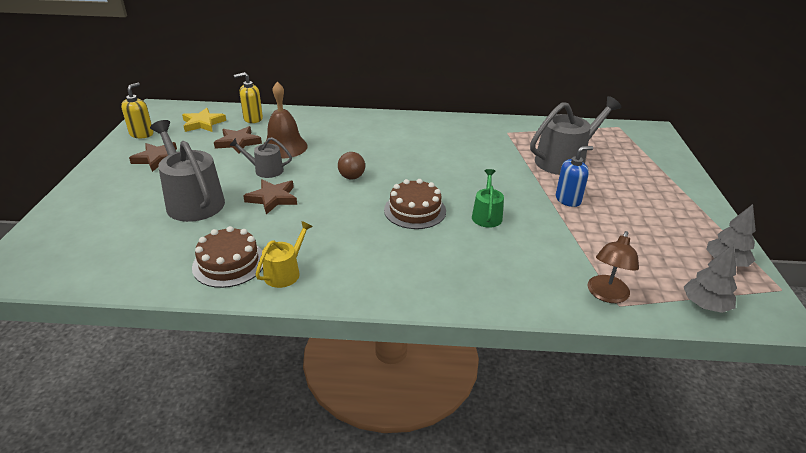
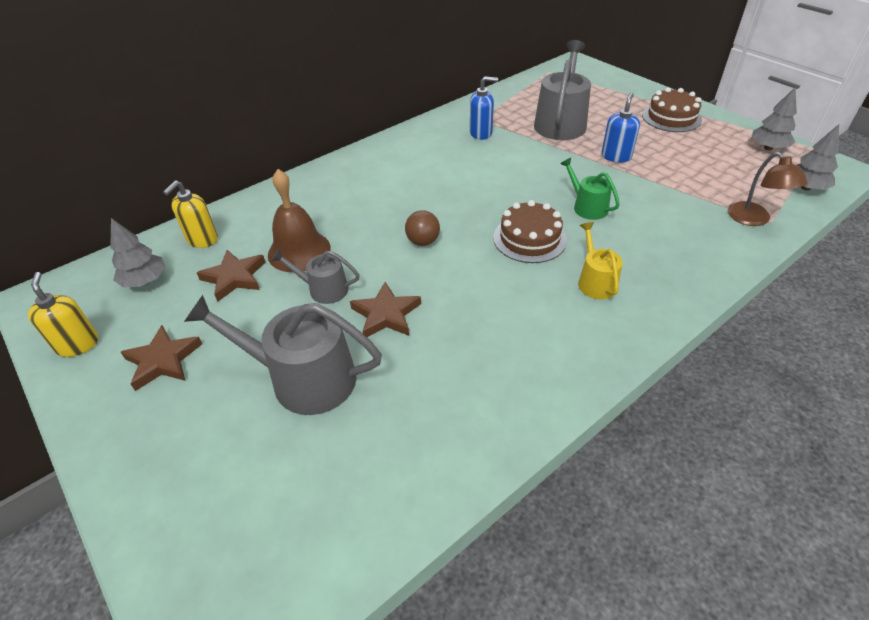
camera: 40 degrees left, 10 degrees up
yellow star [182,108,226,132] -> grey tree [111,218,166,287]
brown cake [192,226,263,288] -> brown cake moved to [642,87,702,132]
grey watering can [229,137,292,178] -> grey watering can turned 45 degrees clockwise [271,249,359,304]
yellow watering can [255,221,313,288] -> yellow watering can moved to [578,222,622,299]
none -> blue soap dispenser [470,76,498,140]

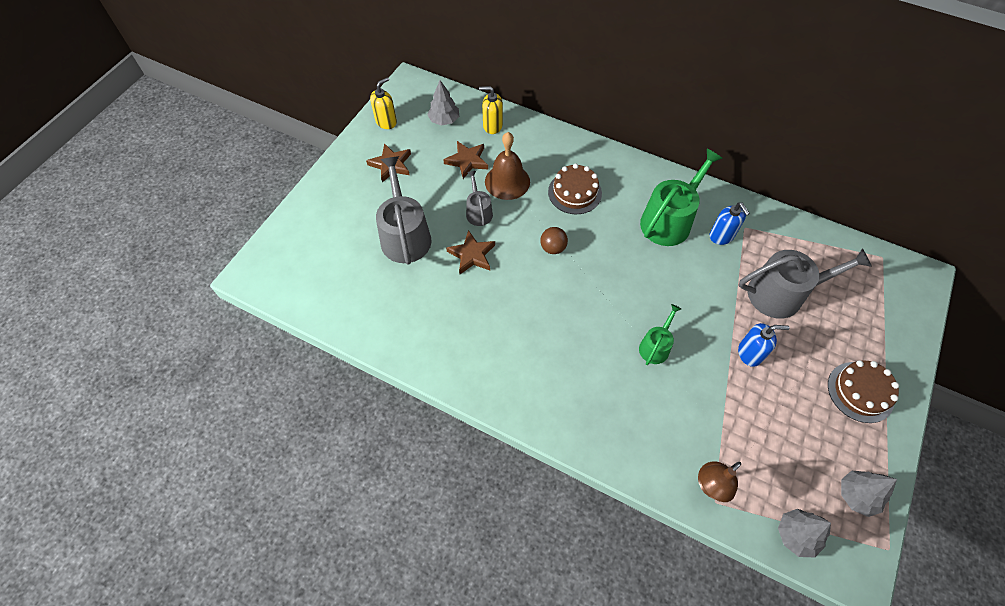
camera: 65 degrees right, 15 degrees up
brown cake [493,200,567,263] -> brown cake moved to [548,163,602,214]
yellow watering can [578,222,622,299] -> none
none -> green watering can [640,149,723,246]

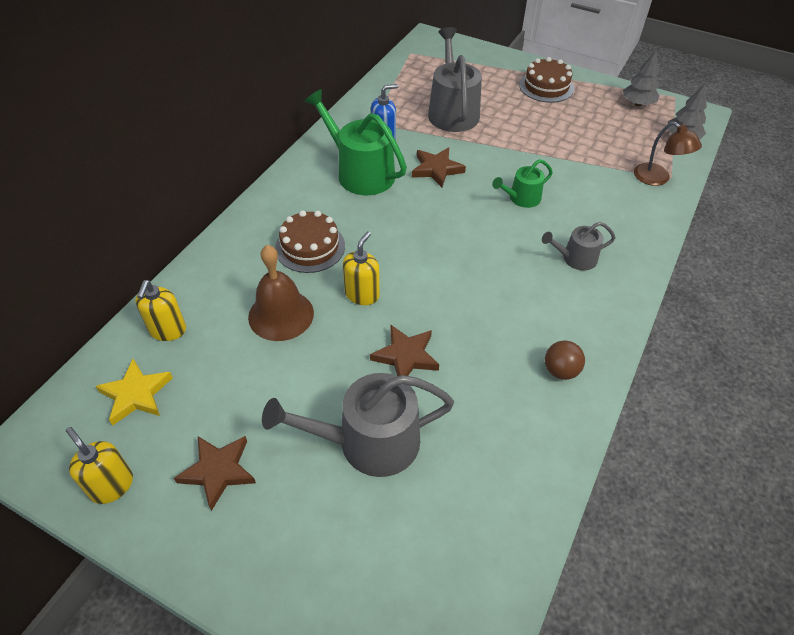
camera: 90 degrees left, 10 degrees down
grey tree [427,80,459,126] -> yellow star [95,359,173,426]
brown star [443,141,488,179] -> brown star moved to [412,147,466,187]
grey watering can [466,170,493,226] -> grey watering can moved to [542,222,615,271]
brown ball [540,227,568,254] -> brown ball moved to [545,341,585,380]
green watering can [639,304,681,365] -> green watering can turned 60 degrees counterclockwise [492,159,553,208]
blue soap dispenser [738,323,790,367] -> none
none -> yellow soap dispenser [343,231,380,305]

